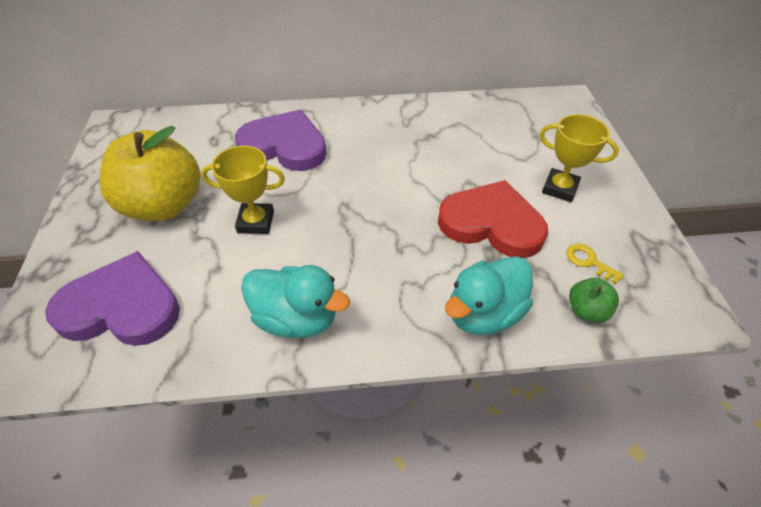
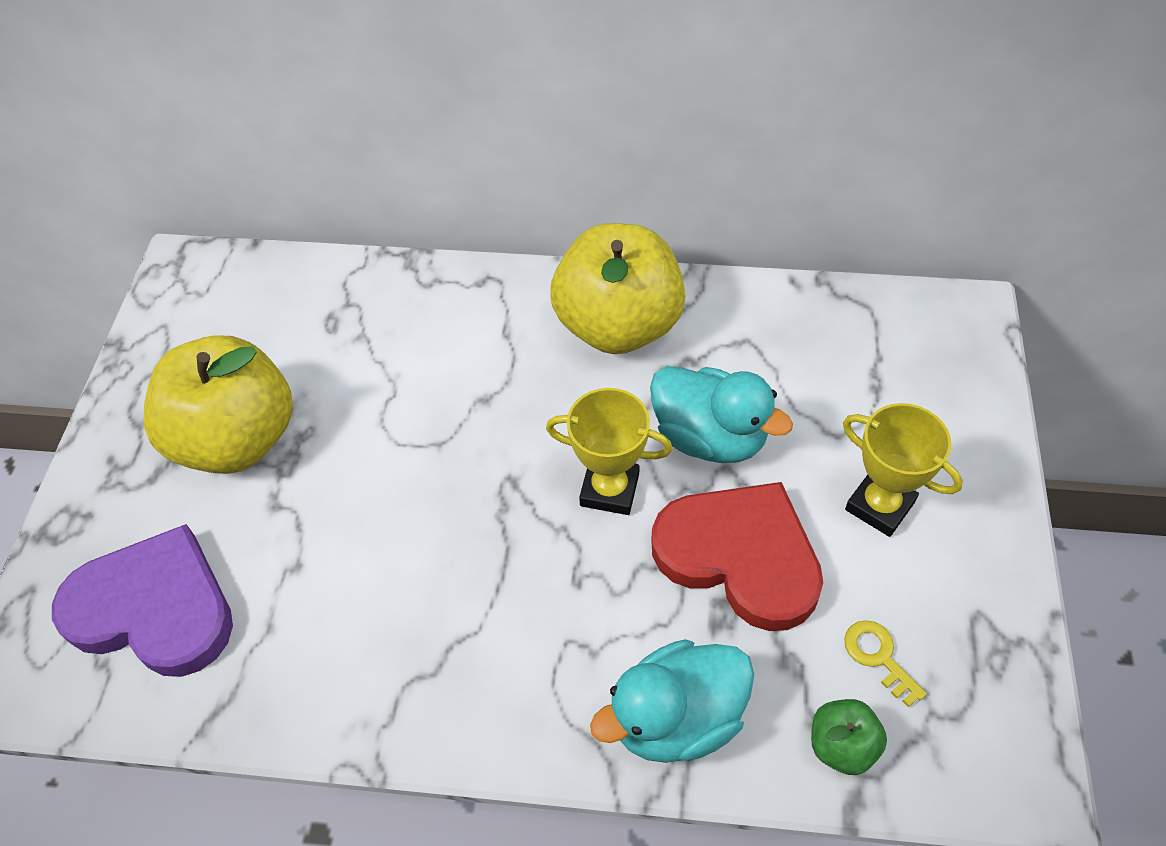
camera: 15 degrees right, 5 degrees up
yellow trophy [201,146,285,234] -> yellow trophy moved to [546,388,672,515]
purple heart [235,110,327,171] -> none
turquoise duck [241,265,350,338] -> turquoise duck moved to [650,366,793,463]
none -> yellow apple [551,223,686,354]

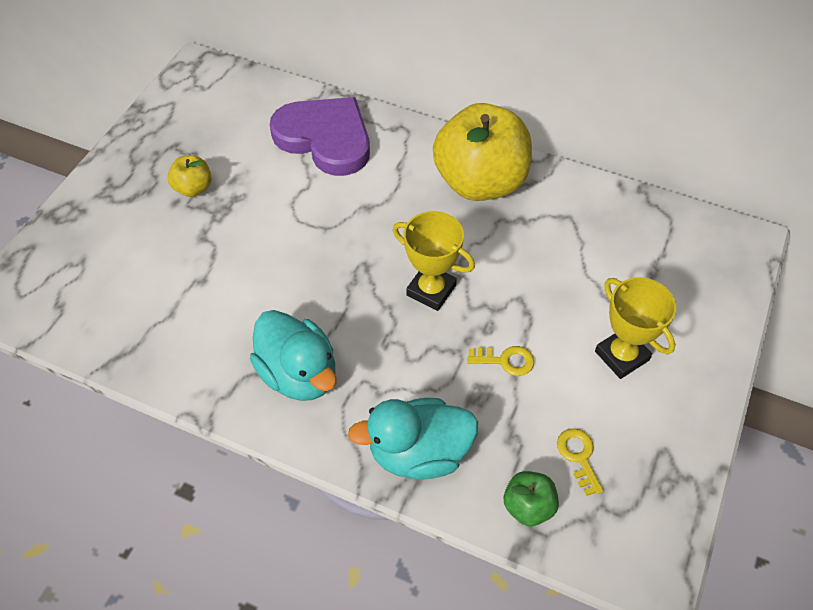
camera: 15 degrees right, 0 degrees up
purple heart [52,524,233,677] -> purple heart moved to [270,97,370,176]
yellow apple [144,335,293,474] -> yellow apple [168,155,211,197], size x0.44
turquoise duck [650,366,793,463] -> turquoise duck moved to [250,310,337,401]
red heart [652,482,823,631] -> yellow key [467,346,534,376]

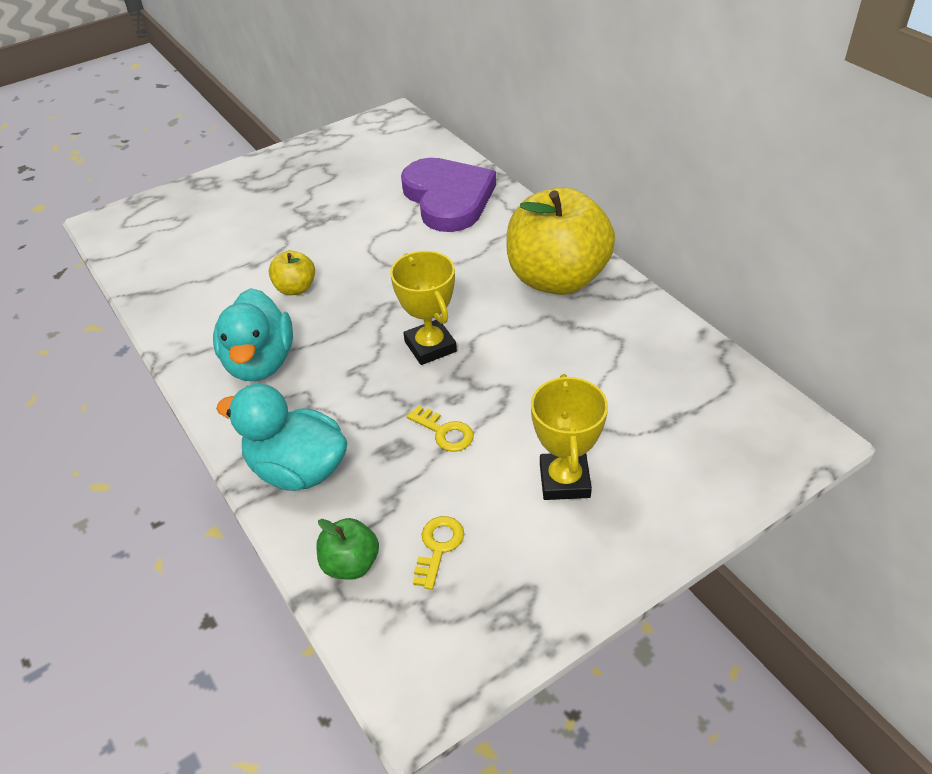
camera: 35 degrees right, 10 degrees down
yellow apple [168,155,211,197] -> yellow apple moved to [269,250,315,295]

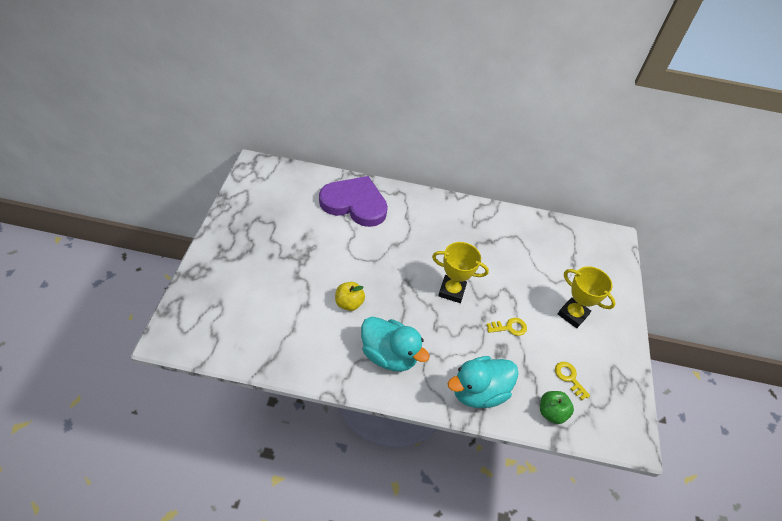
camera: 55 degrees left, 5 degrees up
yellow apple [506,187,615,295] -> none

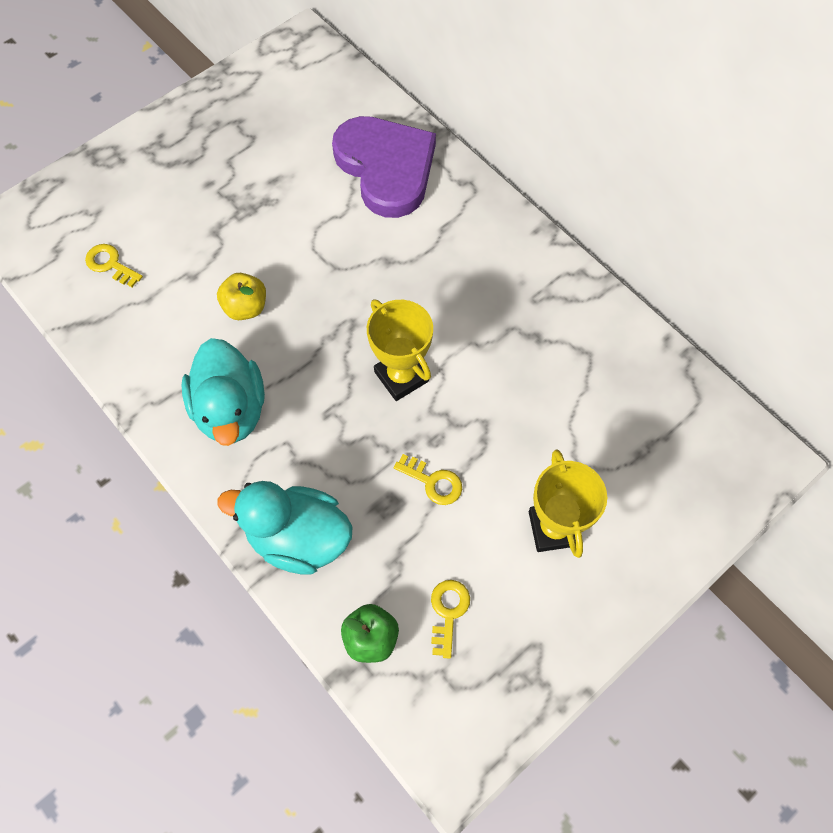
camera: 45 degrees right, 15 degrees up
none -> yellow key [85,244,143,287]

